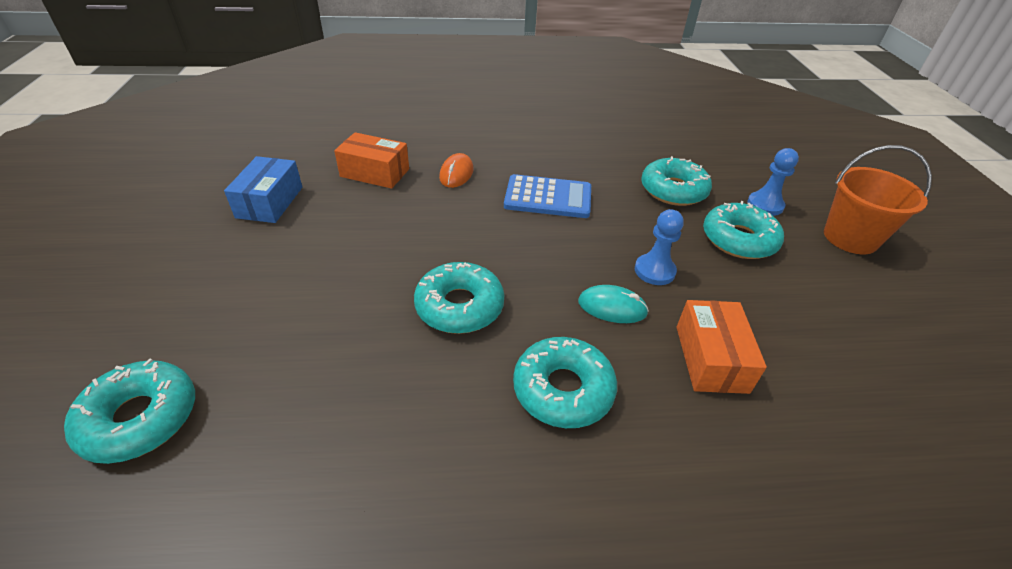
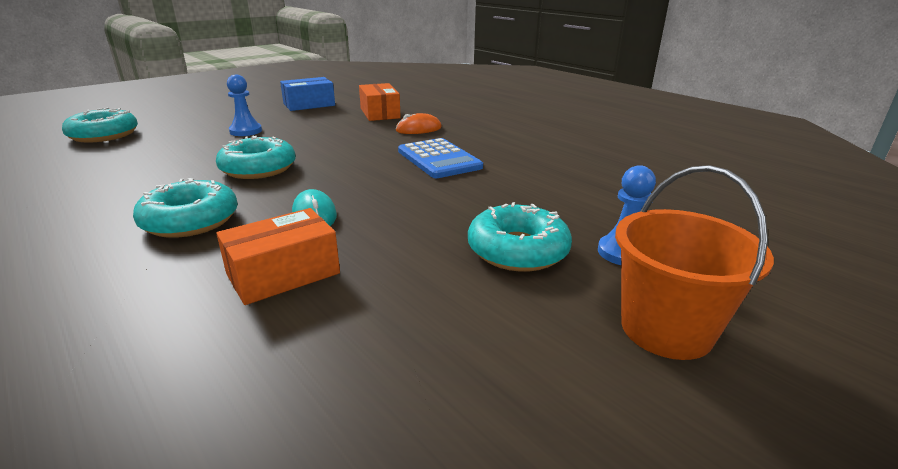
camera: 55 degrees right, 15 degrees down
blue pawn [635,209,684,285] -> blue pawn moved to [227,75,262,136]
turquoise donut [641,156,712,206] -> none

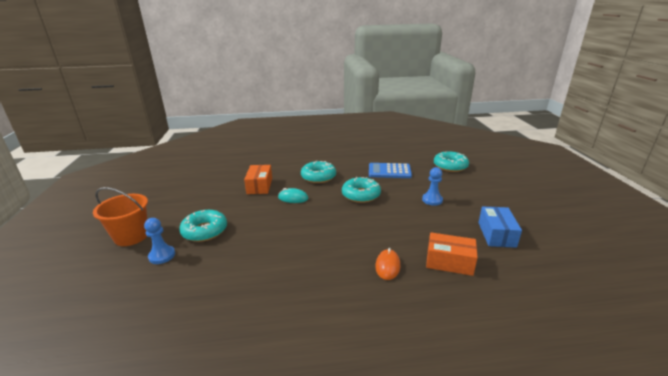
camera: 125 degrees right, 0 degrees up
blue calculator [398,138,483,178] -> blue calculator moved to [369,163,412,178]

